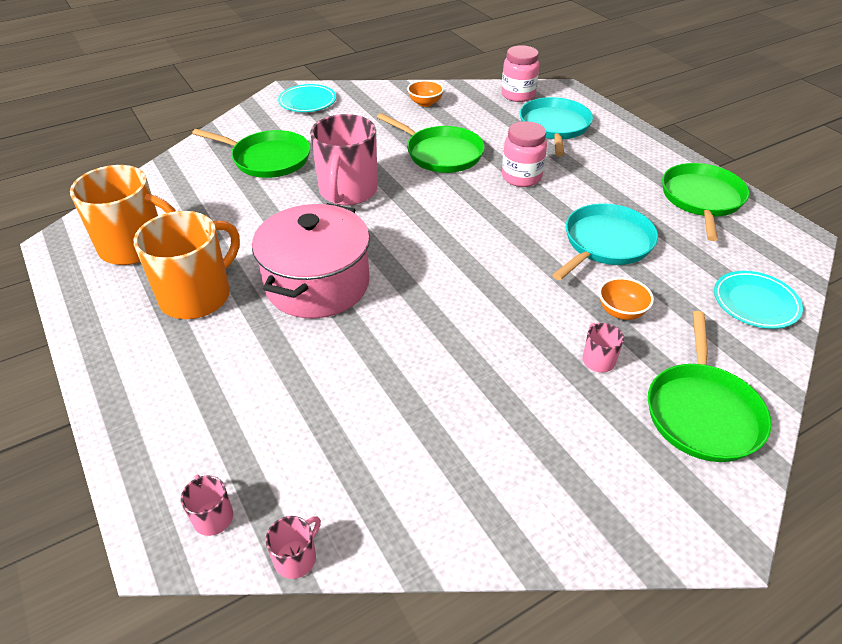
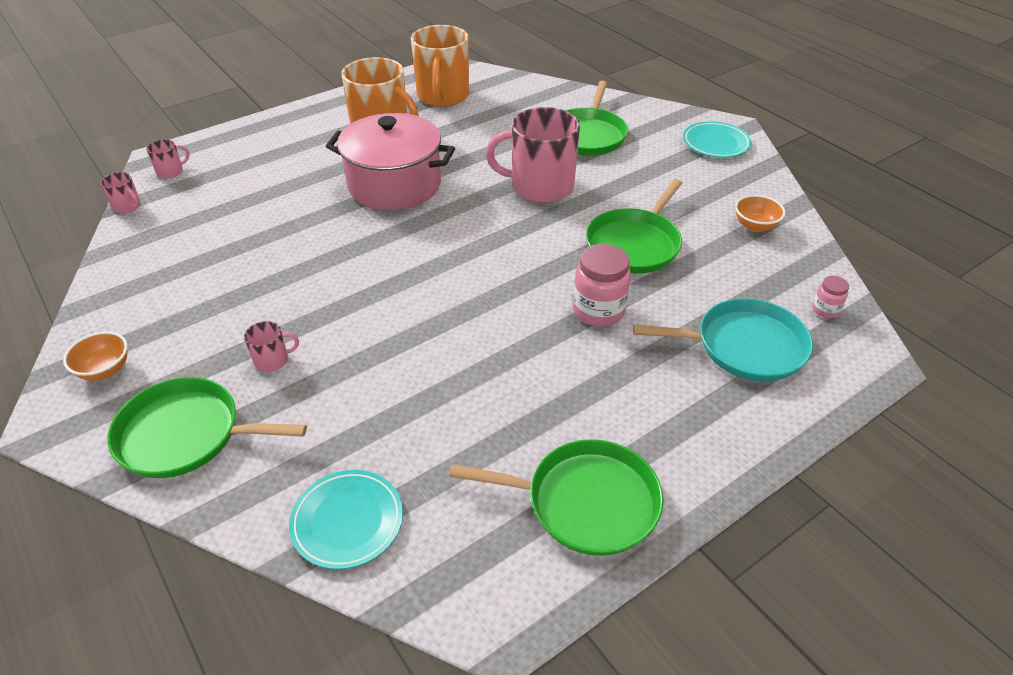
camera: 85 degrees right, 0 degrees up
pink jar [501,45,539,102] -> pink jar [812,276,849,318], size x0.53
turquoise pan [552,203,658,280] -> none
orange bowl [599,277,654,320] -> orange bowl moved to [63,332,128,381]

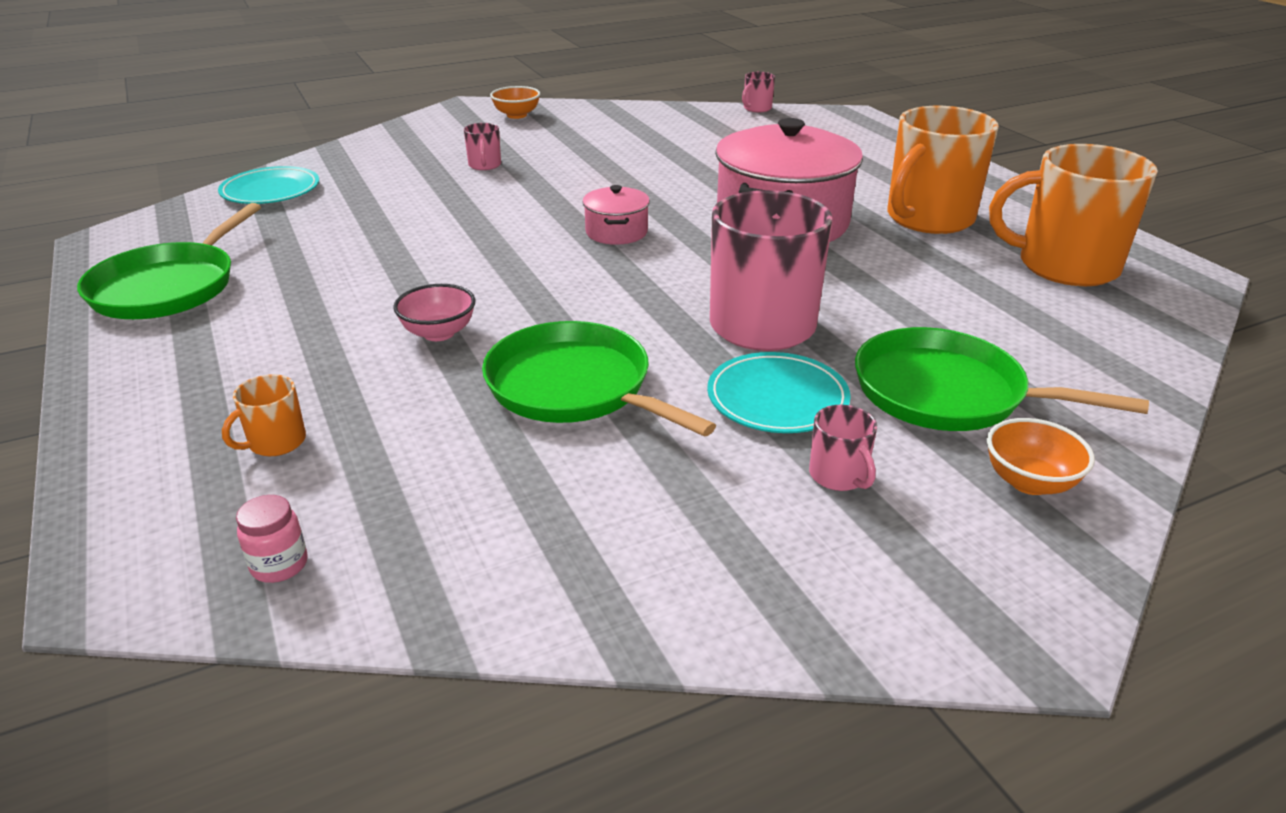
camera: 100 degrees right, 10 degrees down
green pan [107,377,307,478] -> none
pink mug [146,139,190,179] -> pink mug moved to [809,405,877,491]
pink jar [573,244,631,327] -> pink bowl [393,284,476,341]
turquoise pan [633,298,813,382] -> orange mug [222,374,306,456]
turquoise plate [683,121,752,158] -> turquoise plate moved to [707,352,851,433]
orange bowl [735,195,785,232] -> orange bowl moved to [987,418,1095,495]
none -> pink pot [582,185,650,245]

